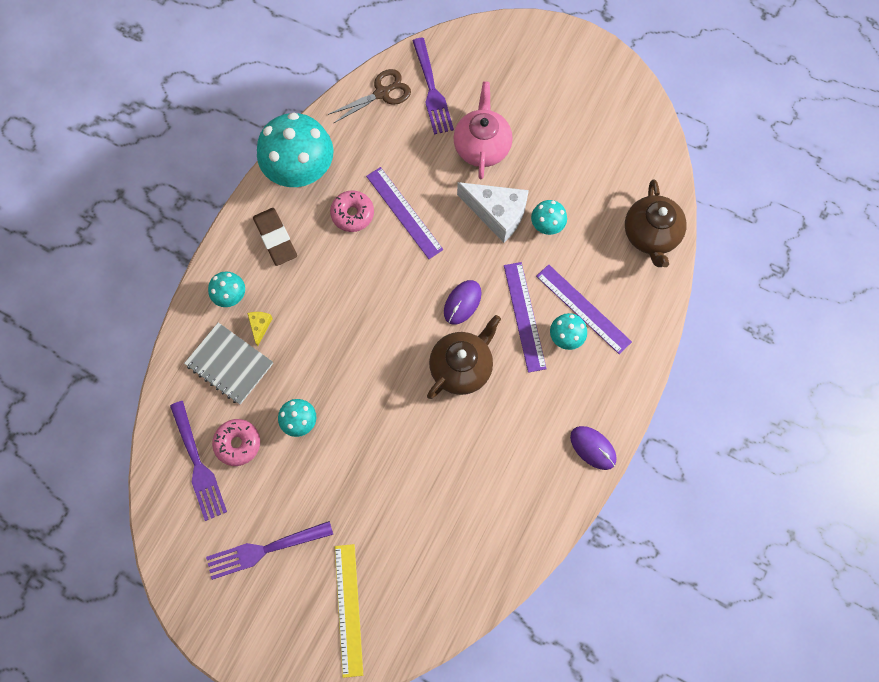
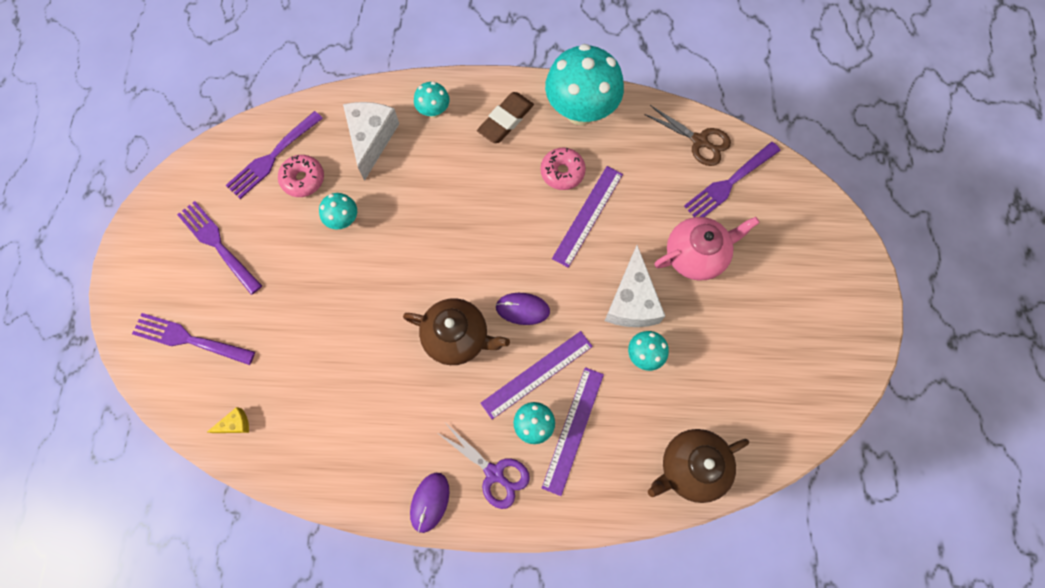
camera: 65 degrees right, 0 degrees up
grey notebook [184,322,273,405] -> white cheese [343,102,399,181]
yellow cheese [247,312,273,346] -> yellow cheese moved to [207,407,249,433]
yellow ruler [335,544,363,678] -> purple fork [132,313,255,365]
none -> purple scissors [436,425,530,509]

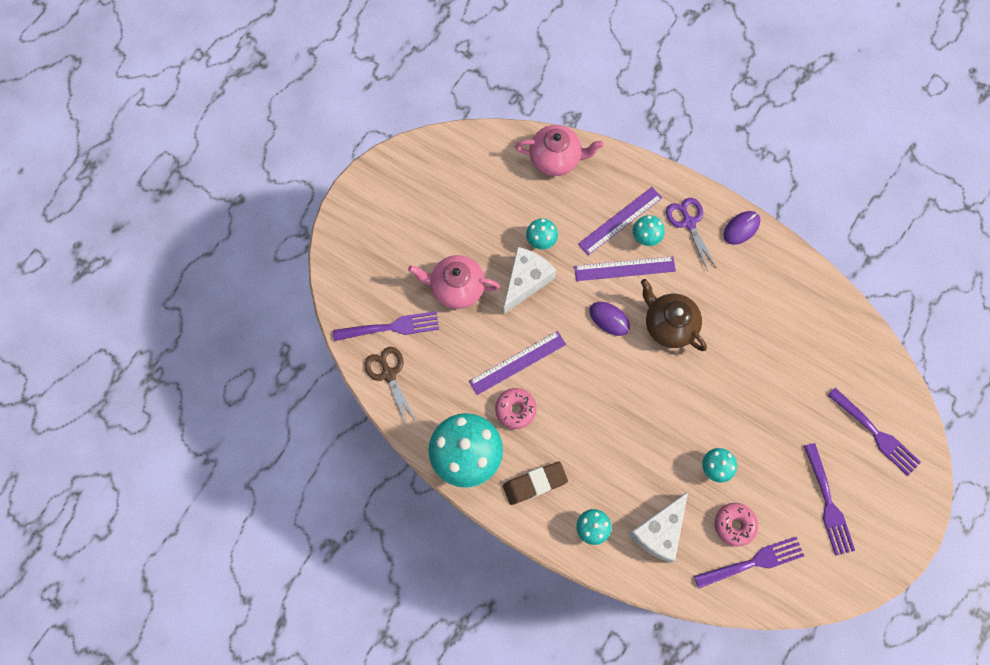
camera: 150 degrees left, 0 degrees up
yellow cheese [207,407,249,433] -> none
brown teapot [648,429,749,503] -> pink teapot [515,125,604,176]

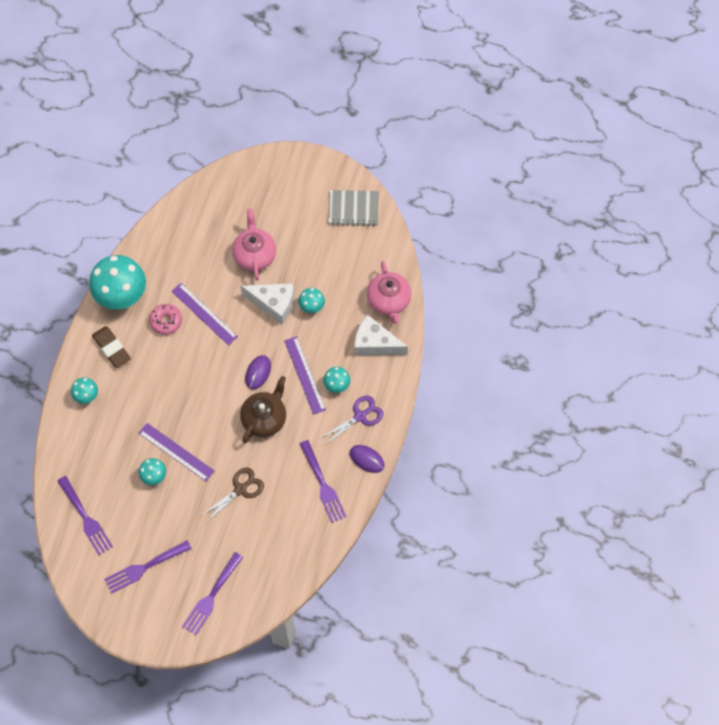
camera: 75 degrees right, 5 degrees down
purple fork [333,311,439,341] -> purple fork moved to [300,440,347,523]
brown scissors [364,347,417,425] -> brown scissors moved to [202,467,264,522]
purple ruler [578,187,662,255] -> purple ruler moved to [139,423,214,481]
white cheese [628,492,688,562] -> white cheese moved to [354,315,408,355]
pink donut [715,503,758,547] -> none
none -> grey notebook [328,190,379,226]

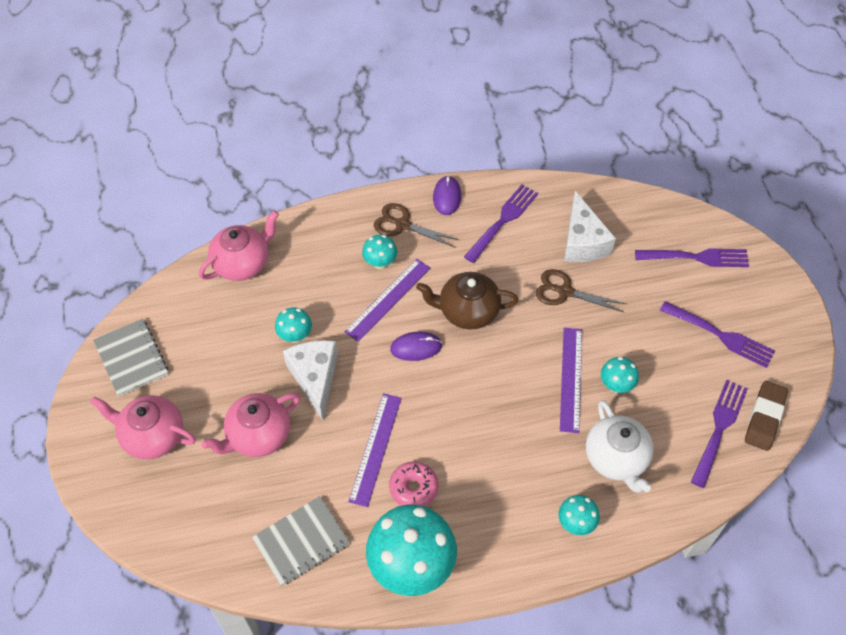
camera: 120 degrees left, 10 degrees down
brown eraser [92,326,131,368] -> brown eraser moved to [745,381,788,451]
purple scissors [319,396,383,446] -> brown scissors [374,203,459,247]
white cheese [354,315,408,355] -> white cheese moved to [564,191,616,262]
none -> pink teapot [90,395,196,459]
none -> grey notebook [252,496,350,586]
none -> white teapot [586,400,654,493]

